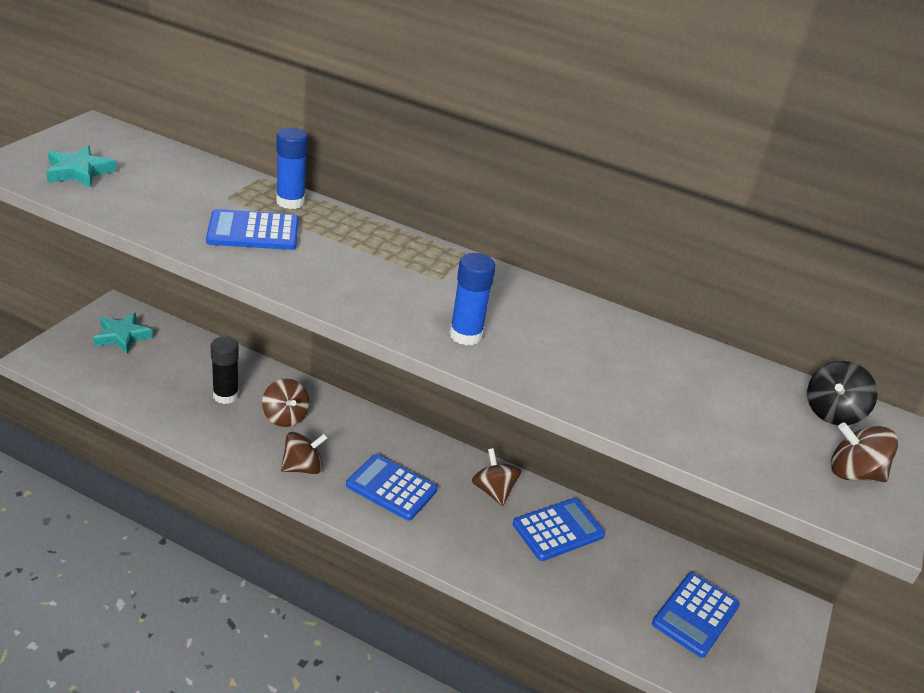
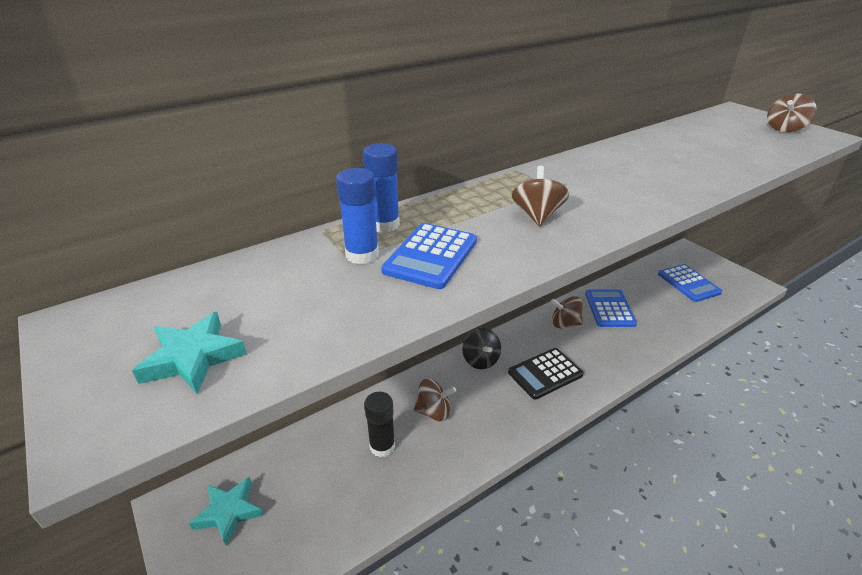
camera: 55 degrees left, 0 degrees up
brown spinning top [281,432,328,474] -> brown spinning top moved to [512,166,569,226]
blue calculator [346,454,438,521] -> black calculator [508,348,584,400]
blue glue stick [449,253,496,345] -> blue glue stick moved to [336,168,379,264]
black spinning top [807,361,878,425] -> black spinning top moved to [462,328,501,369]

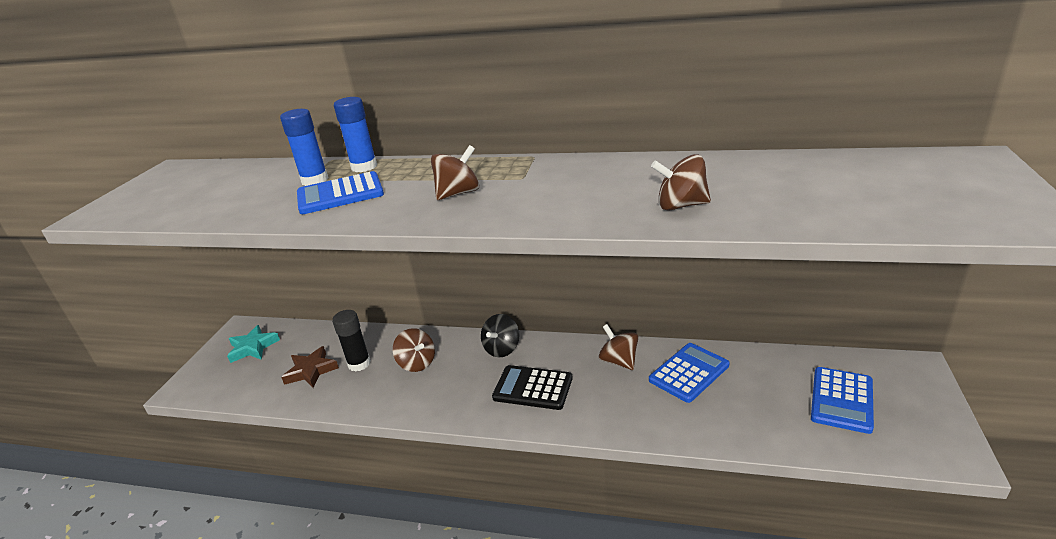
camera: 50 degrees right, 5 degrees down
turquoise star [132,312,247,394] -> none
brown spinning top [767,93,817,132] -> brown spinning top moved to [651,154,711,210]
none -> brown star [281,346,339,388]

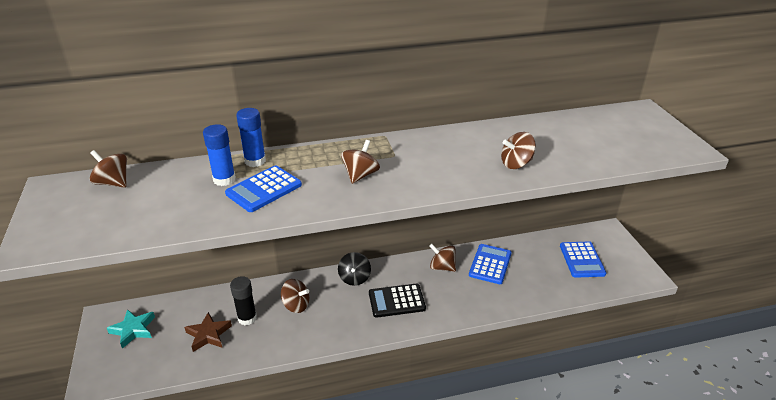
camera: 30 degrees left, 5 degrees up
none -> brown spinning top [90,150,127,188]

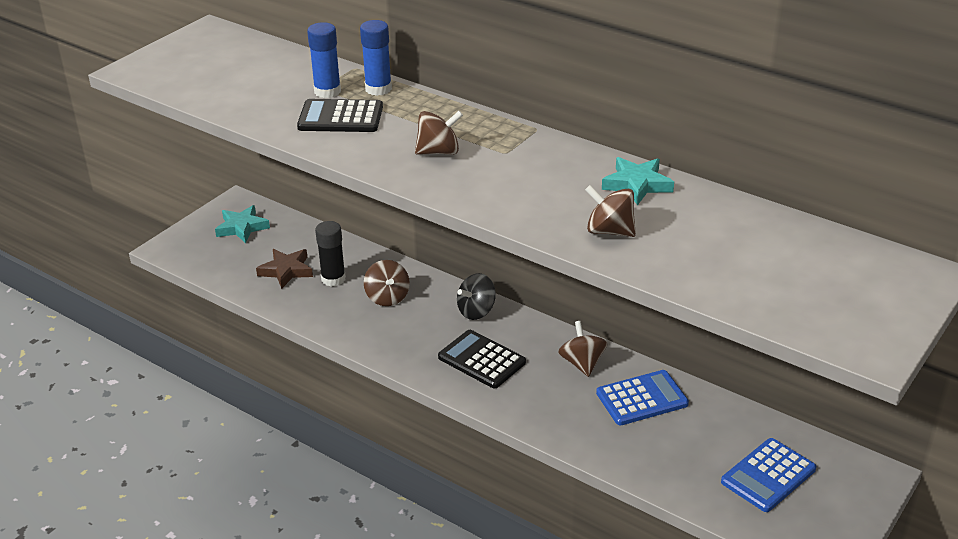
camera: 50 degrees right, 0 degrees up
brown spinning top [90,150,127,188] -> none
blue calculator [225,165,302,212] -> black calculator [297,99,383,132]
none -> turquoise star [602,157,674,205]

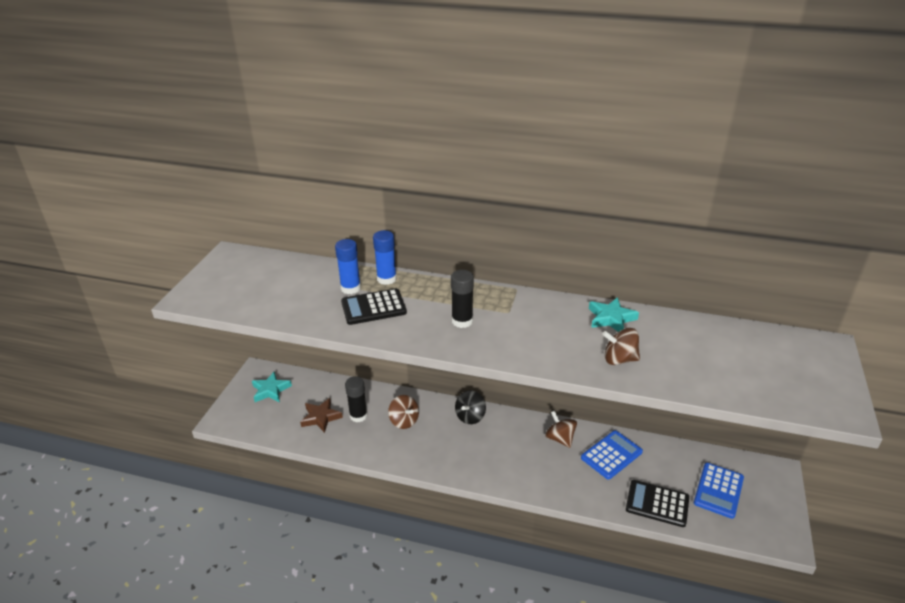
camera: 20 degrees left, 0 degrees up
brown spinning top [415,111,463,155] -> black glue stick [451,270,474,328]
black calculator [438,330,526,388] -> black calculator moved to [626,480,689,527]

